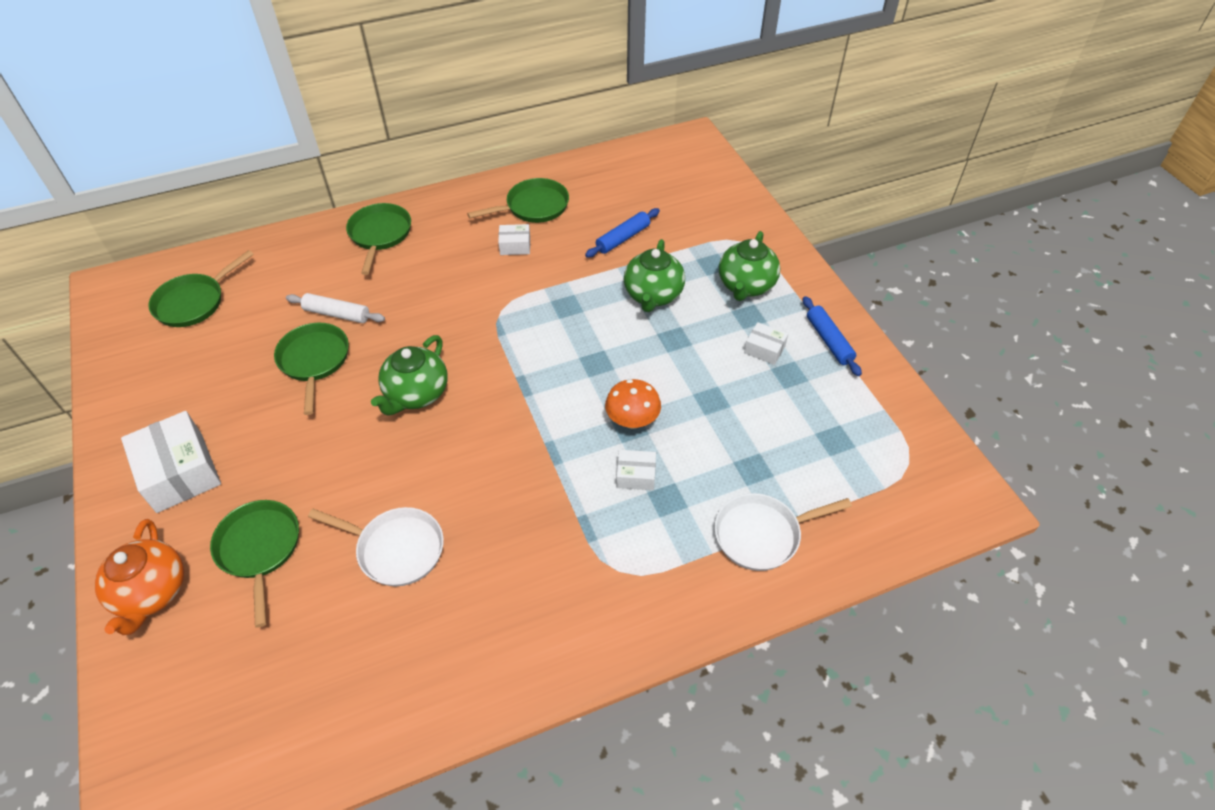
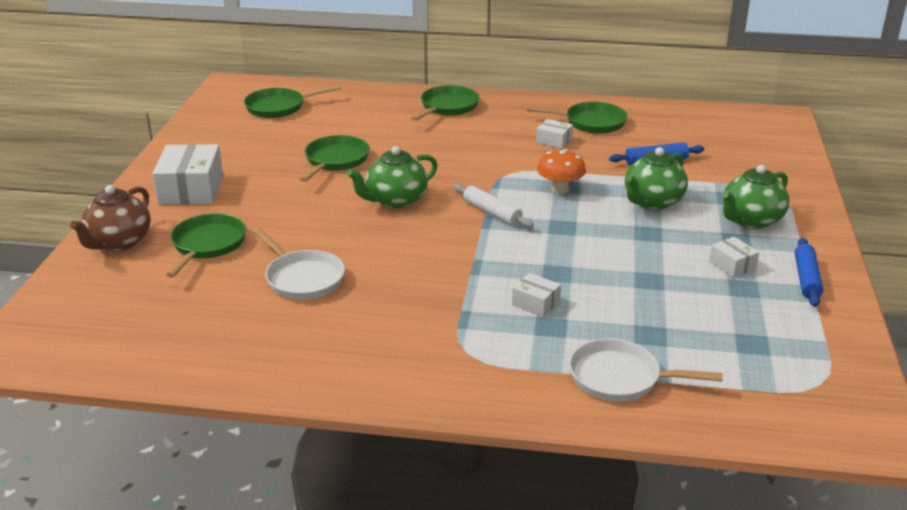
camera: 30 degrees right, 20 degrees down
orange teapot [94,519,184,635] -> brown teapot [70,185,151,251]
white rolling pin [286,293,385,323] -> white rolling pin moved to [453,184,534,228]
orange mushroom [605,379,661,429] -> orange mushroom moved to [537,149,586,194]

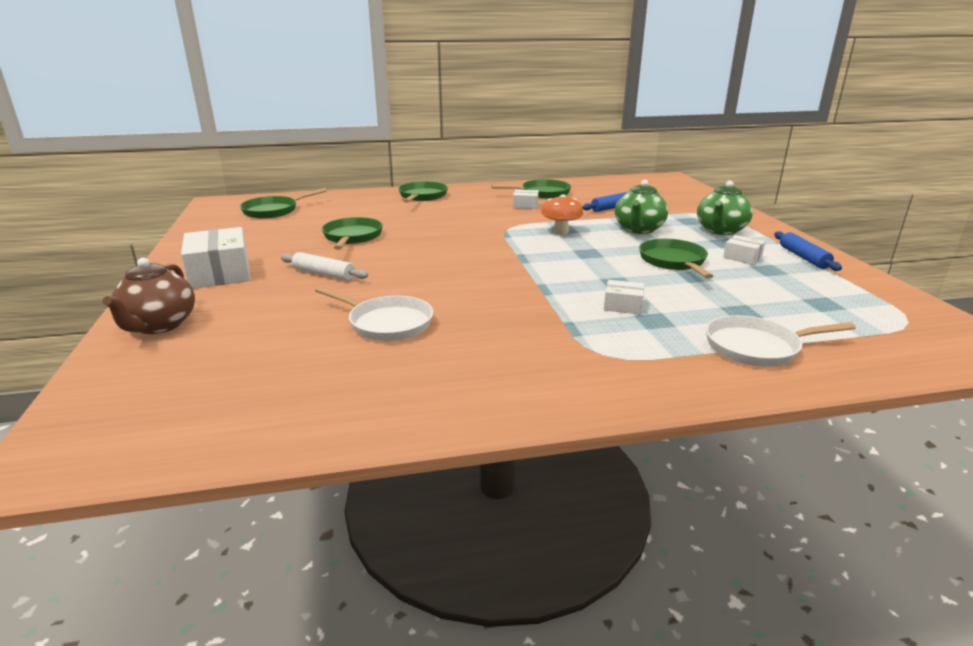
camera: 20 degrees left, 5 degrees down
green pan [166,213,246,278] -> green pan moved to [639,239,713,279]
green teapot [347,146,438,209] -> none
white rolling pin [453,184,534,228] -> white rolling pin moved to [281,252,368,281]

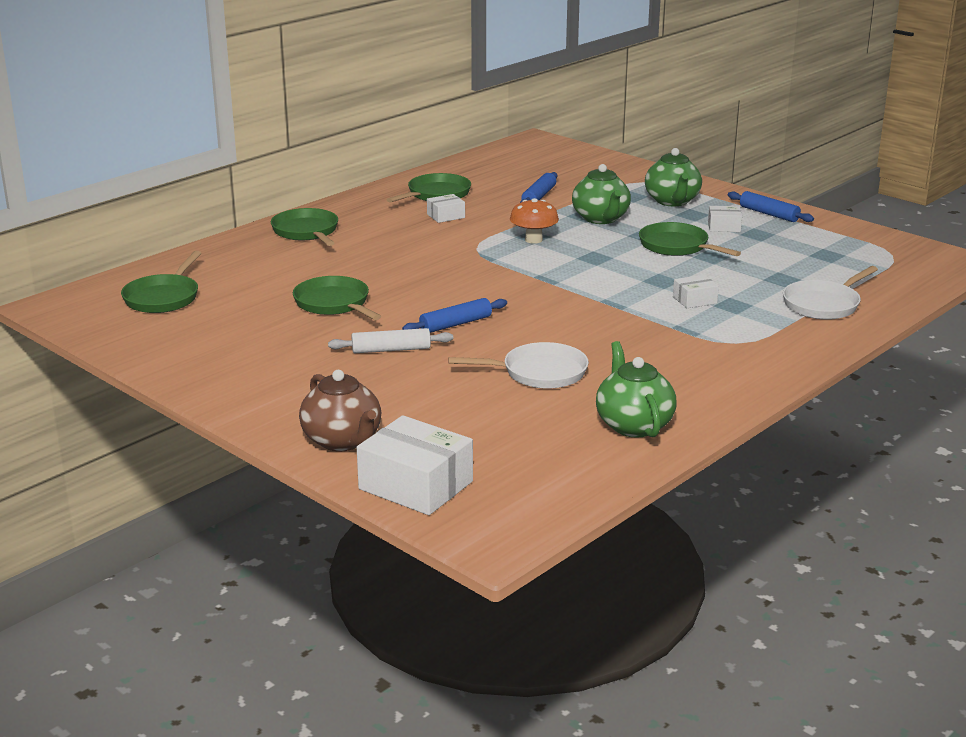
camera: 35 degrees left, 0 degrees up
white box [181,227,251,289] -> white box moved to [357,415,473,515]
none -> blue rolling pin [402,298,507,333]
none -> green teapot [596,341,677,438]

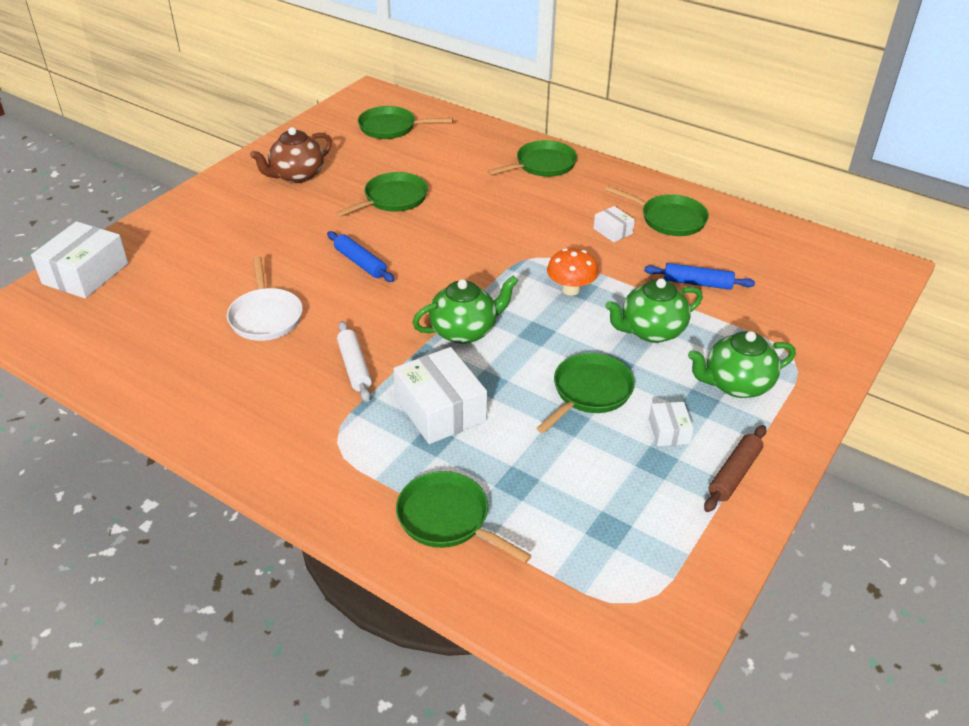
camera: 80 degrees right, 15 degrees up
brown teapot [299,370,381,451] -> brown teapot moved to [250,127,332,183]
white rolling pin [328,328,453,353] -> white rolling pin moved to [337,321,372,402]
green teapot [596,341,677,438] -> green teapot moved to [413,275,518,344]
white box [673,275,719,308] -> white box [393,347,487,444], size x1.98
blue rolling pin [728,191,814,222] -> brown rolling pin [704,425,766,512]
white pan [783,266,878,320] -> green pan [396,471,532,563]

